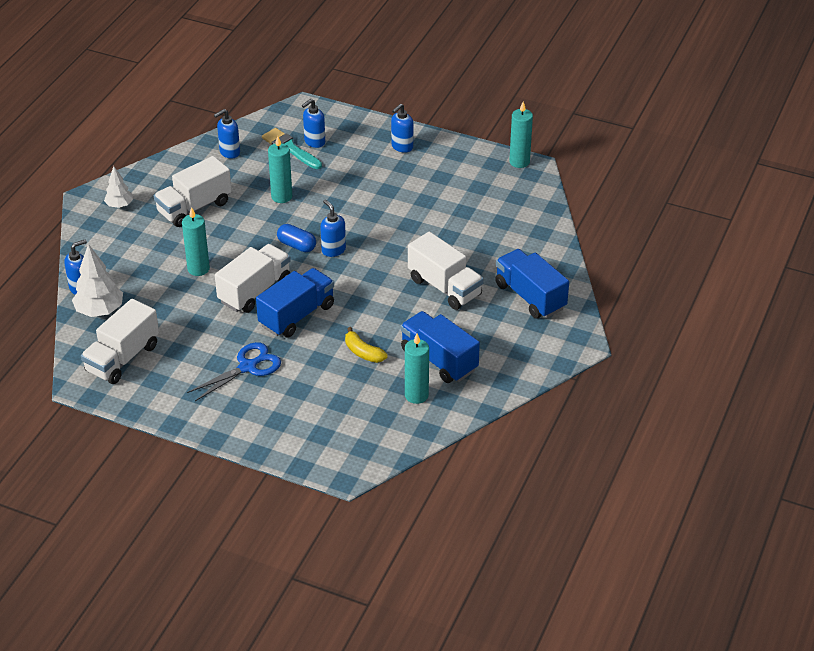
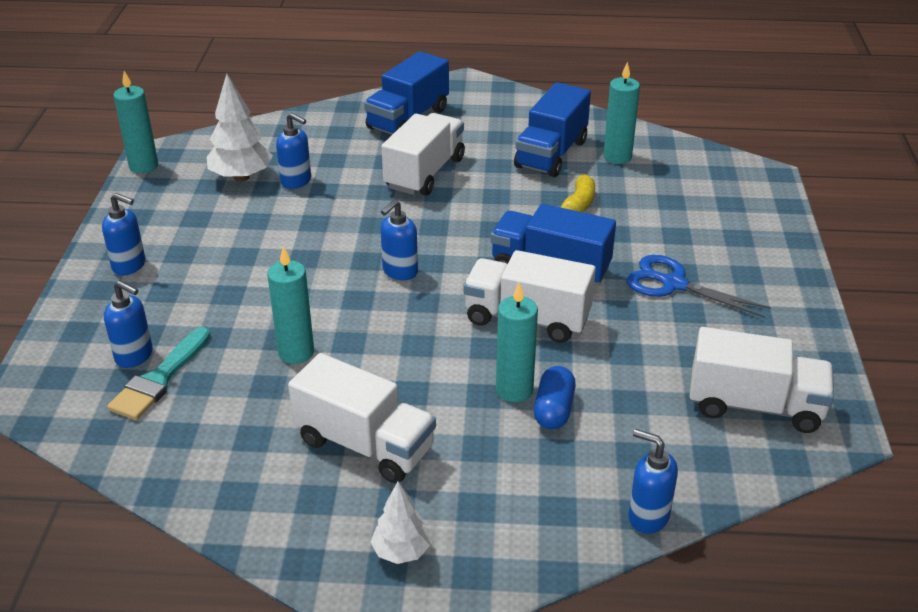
camera: 110 degrees left, 5 degrees down
white tree [72,244,123,317] -> white tree moved to [207,73,273,182]
blue soap dispenser [214,109,240,158] -> blue soap dispenser moved to [276,113,311,189]
blue capsule [277,224,316,252] -> blue capsule moved to [534,366,576,429]

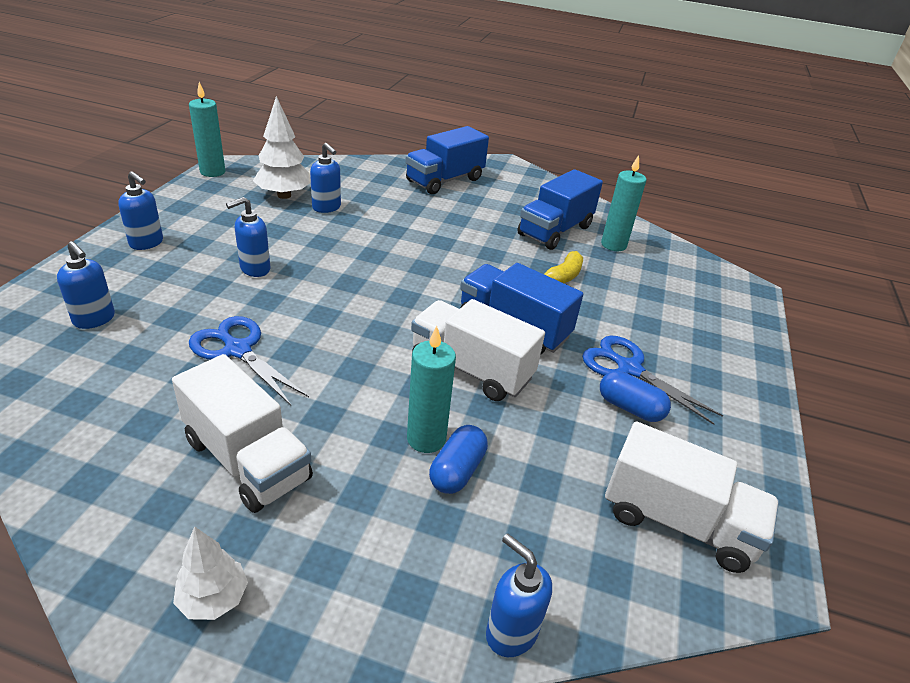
camera: 10 degrees right, 0 degrees up
turquoise brush [107,327,210,420] -> none
turquoise candle [267,246,314,364] -> blue scissors [189,316,309,405]
blue soap dispenser [380,199,418,280] -> blue soap dispenser moved to [226,197,270,277]
white truck [382,113,465,196] -> none
none -> blue capsule [600,371,671,422]

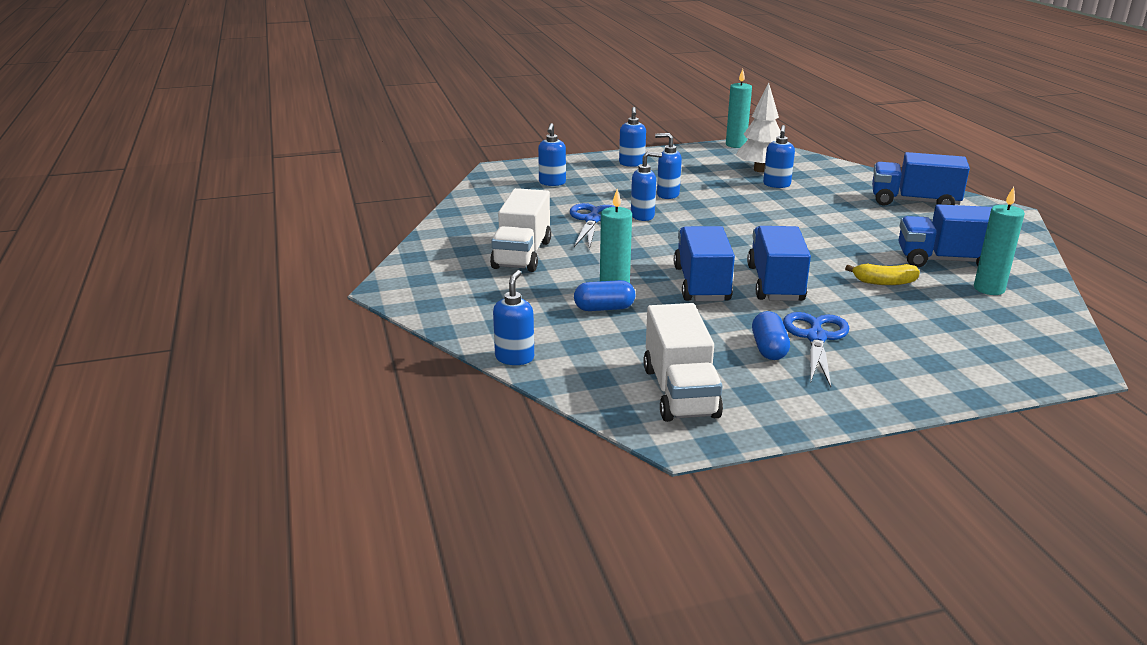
camera: 60 degrees right, 10 degrees down
white tree [173,526,248,620] -> none
white truck [411,299,545,401] -> blue truck [674,226,735,301]
none -> blue soap dispenser [631,152,662,221]

